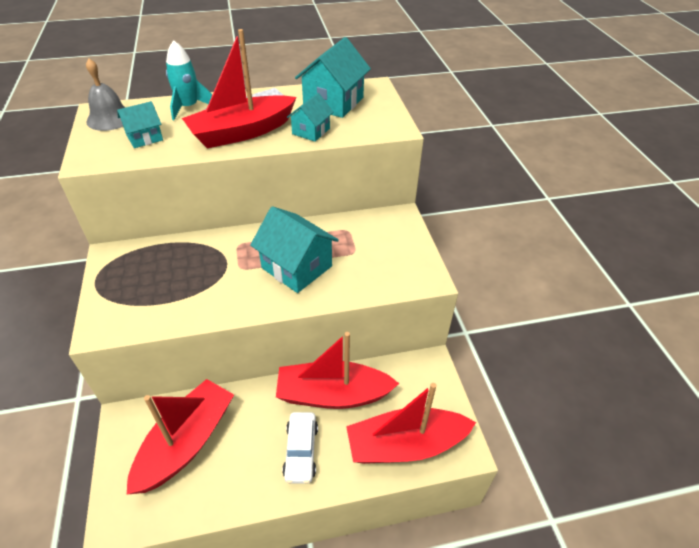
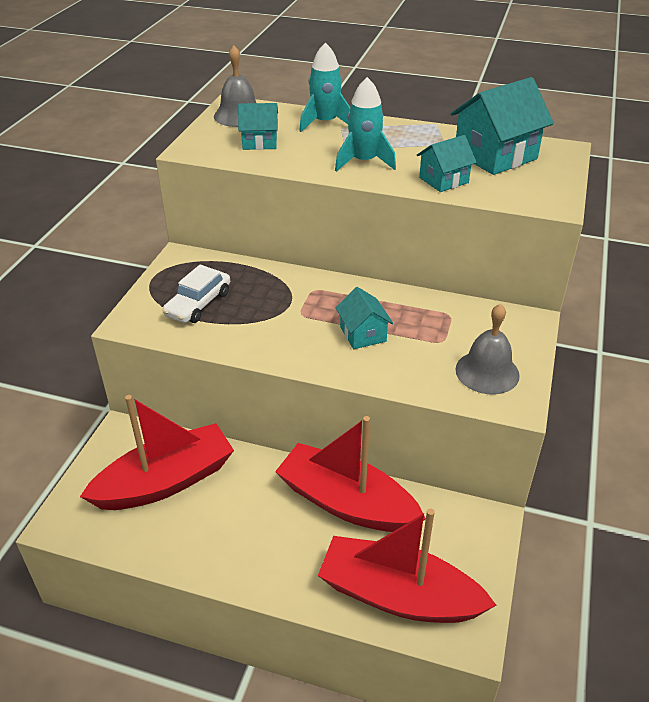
camera: 30 degrees right, 5 degrees down
red boat [182,29,296,148] -> turquoise rocket [335,77,396,172]
turquoise house [250,206,339,293] -> turquoise house [336,287,393,349], size x0.57
white car [282,412,318,484] -> white car moved to [162,264,230,323]
none -> grey bell [455,304,520,394]

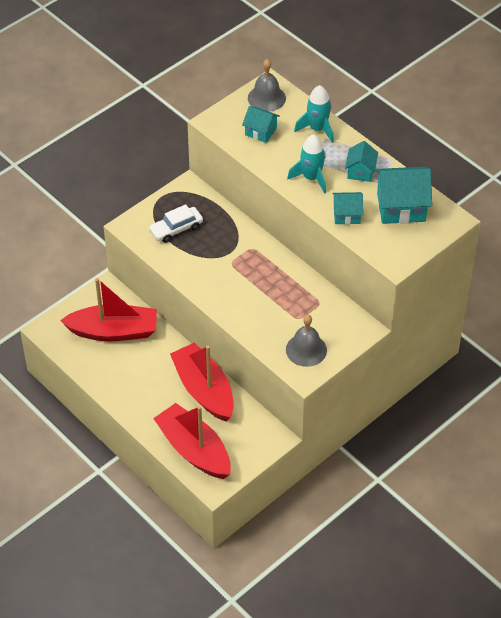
camera: 30 degrees right, 10 degrees up
turquoise house [336,287,393,349] -> turquoise house moved to [345,141,378,182]

